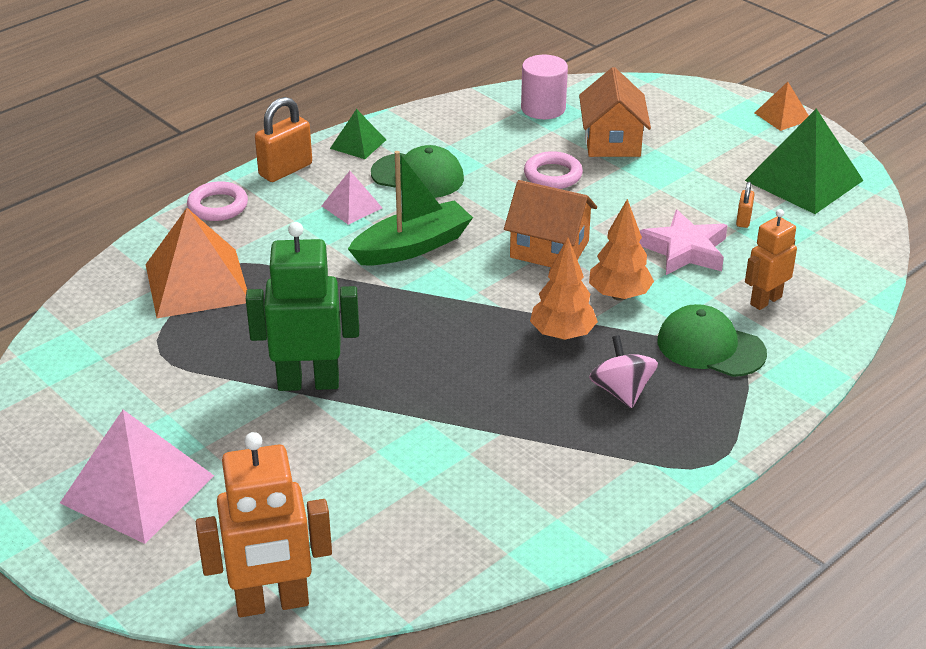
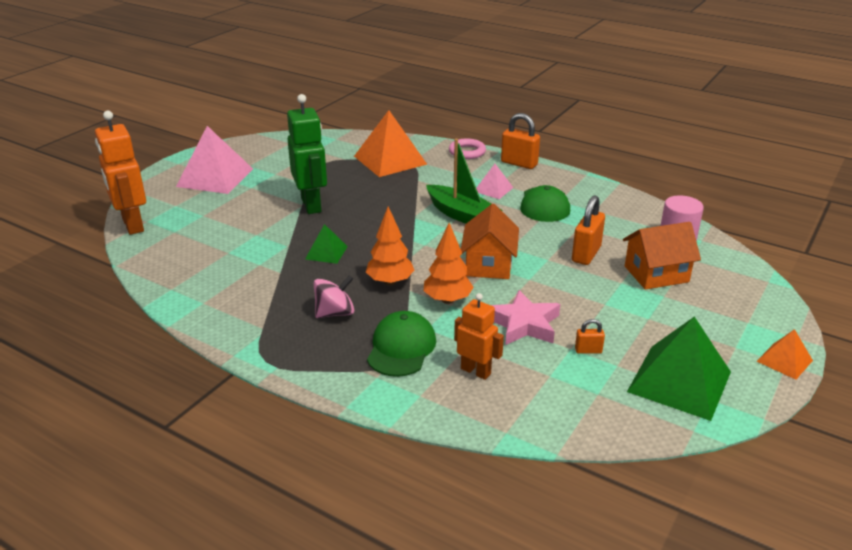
camera: 75 degrees right, 5 degrees down
green pyramid [330,109,386,159] -> green pyramid moved to [305,224,348,264]
pink ring [524,151,583,189] -> orange padlock [572,195,605,265]

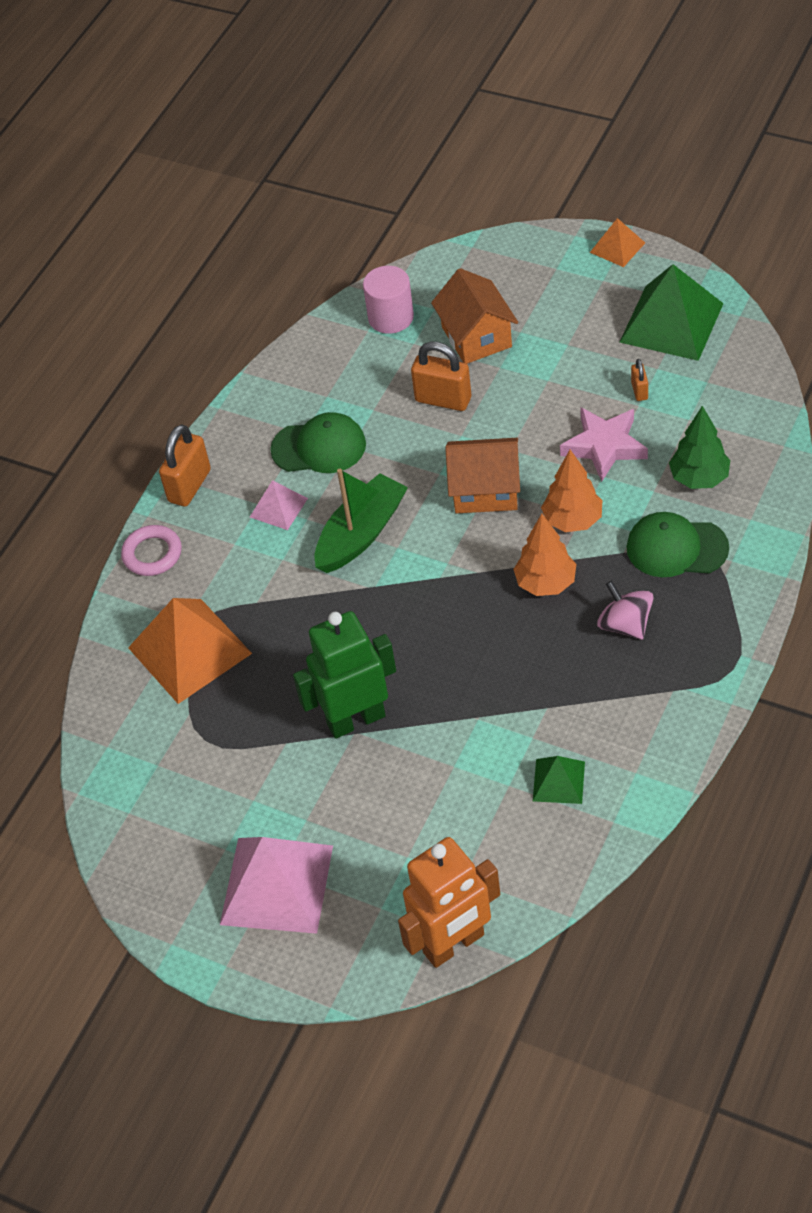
camera: 90 degrees left, 20 degrees up
green pyramid [305,224,348,264] -> green pyramid moved to [533,756,585,804]
orange robot [454,293,504,380] -> green tree [669,406,730,489]

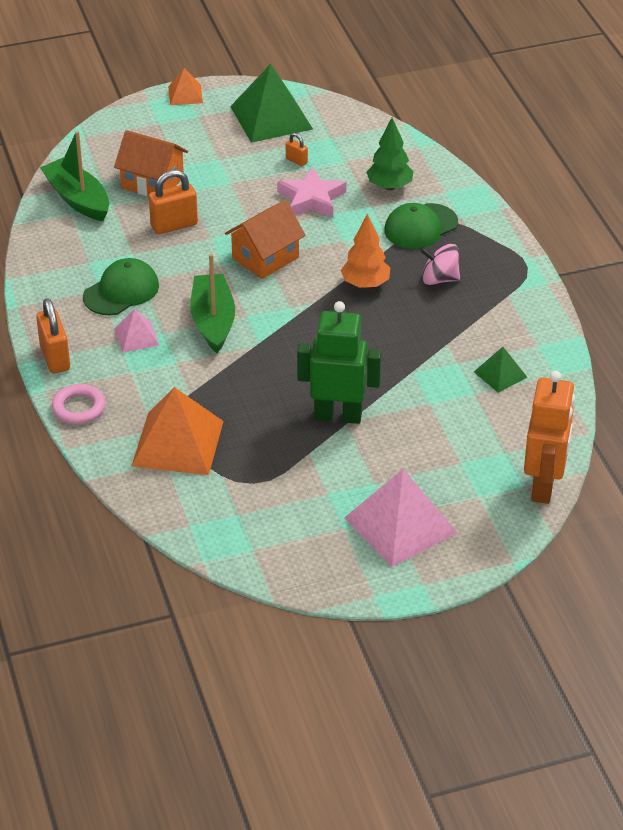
camera: 50 degrees left, 10 degrees down
green robot [293,611,396,739] -> green robot turned 75 degrees clockwise [297,301,382,424]
pink cylinder [363,266,414,334] -> green boat [40,131,109,221]
orange tree [541,450,602,532] -> none

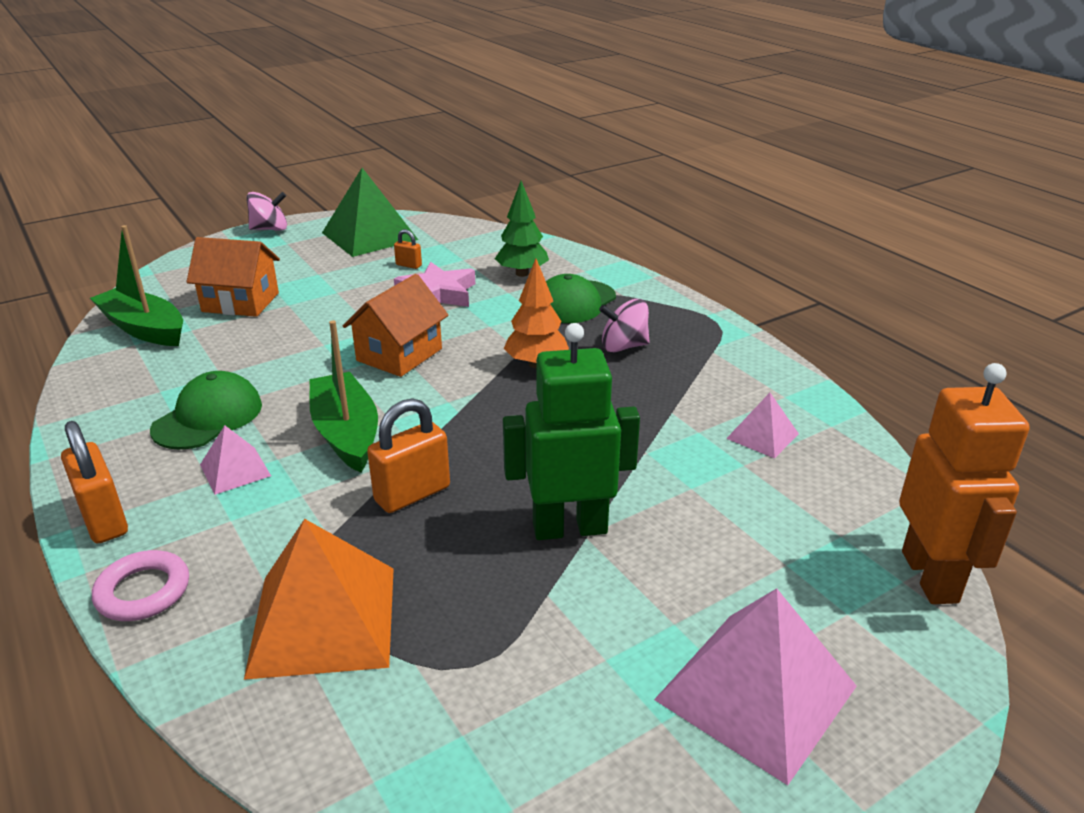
camera: 15 degrees left, 10 degrees down
orange padlock [149,170,198,234] -> orange padlock moved to [367,398,450,513]
orange pyramid [168,68,203,105] -> pink spinning top [247,192,287,231]
green pyramid [474,347,527,393] -> pink pyramid [726,393,799,459]

